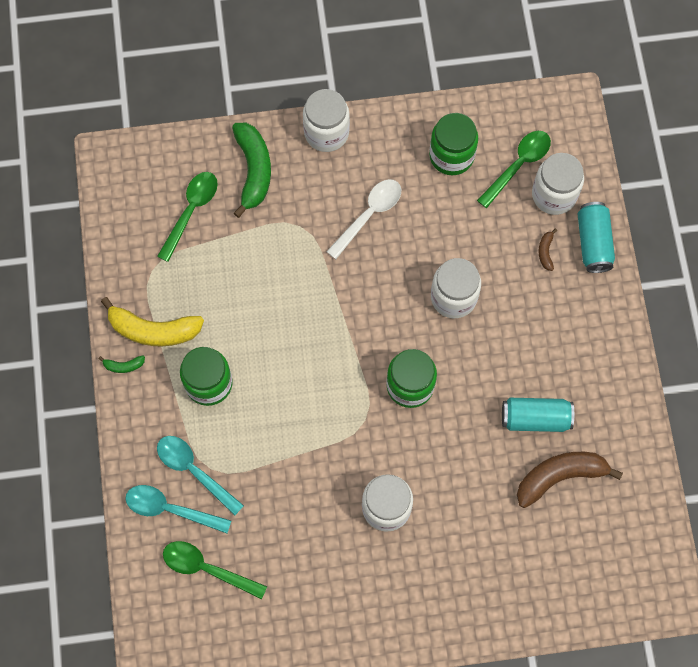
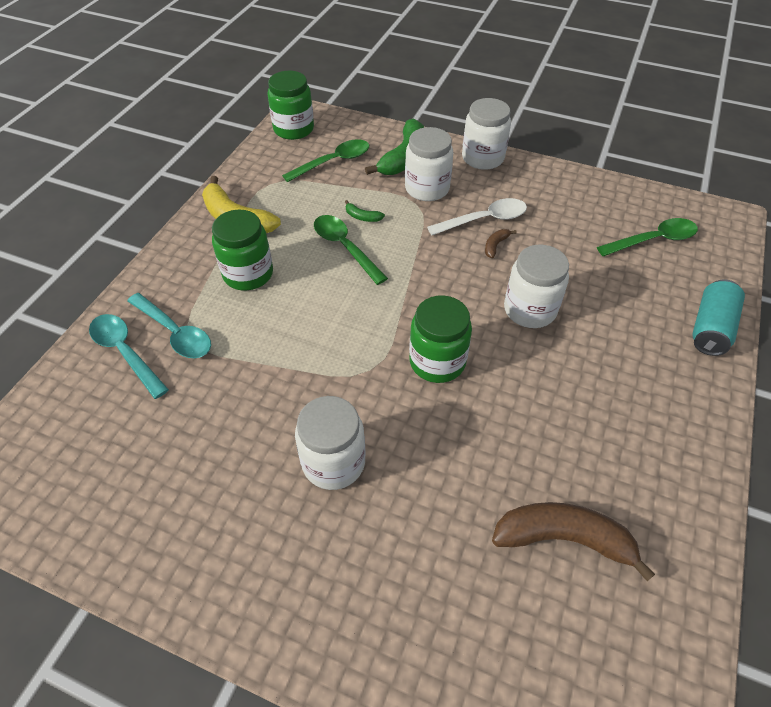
camera: 30 degrees right, 20 degrees down
green banana [98,356,145,373] -> green banana moved to [345,200,385,222]
turquoise spoon [157,436,244,516] -> turquoise spoon turned 150 degrees clockwise [127,293,211,358]
green spoon [163,541,267,599] -> green spoon moved to [314,215,388,285]
green jar [429,113,478,175] -> green jar moved to [267,71,314,140]
turquoise can [502,398,574,432] -> none
white jar [532,153,584,215] -> white jar moved to [405,127,453,201]
brown banana [538,228,557,271] -> brown banana moved to [485,229,517,258]

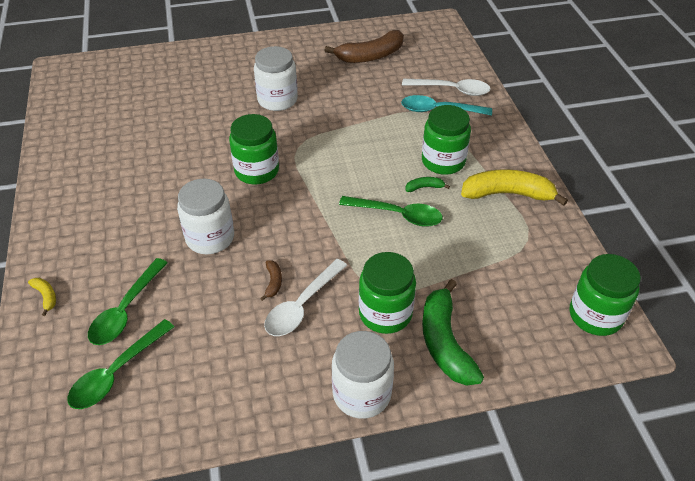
camera: 145 degrees right, 5 degrees down
turquoise spoon [89,314,169,399] -> white spoon [402,79,490,96]
green spoon [282,139,369,182] -> green spoon moved to [88,258,168,345]
green banana [345,200,385,222] -> green banana moved to [405,177,450,192]
white jar [405,127,453,201] -> green jar [359,252,416,334]
brown banana [492,502,655,581] -> brown banana moved to [324,30,404,63]
turquoise can [692,280,745,356] -> yellow banana [28,278,56,316]

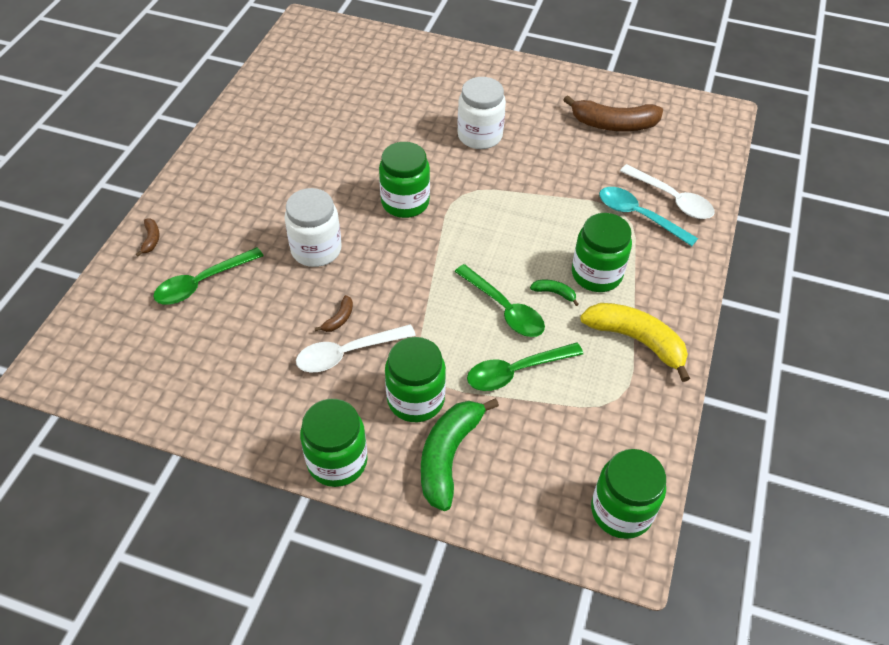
camera: 30 degrees right, 5 degrees up
yellow banana [28,278,56,316] -> brown banana [136,219,160,257]
green spoon [67,319,174,409] -> green spoon moved to [467,343,583,391]
white jar [332,331,394,419] -> green jar [300,399,368,487]

